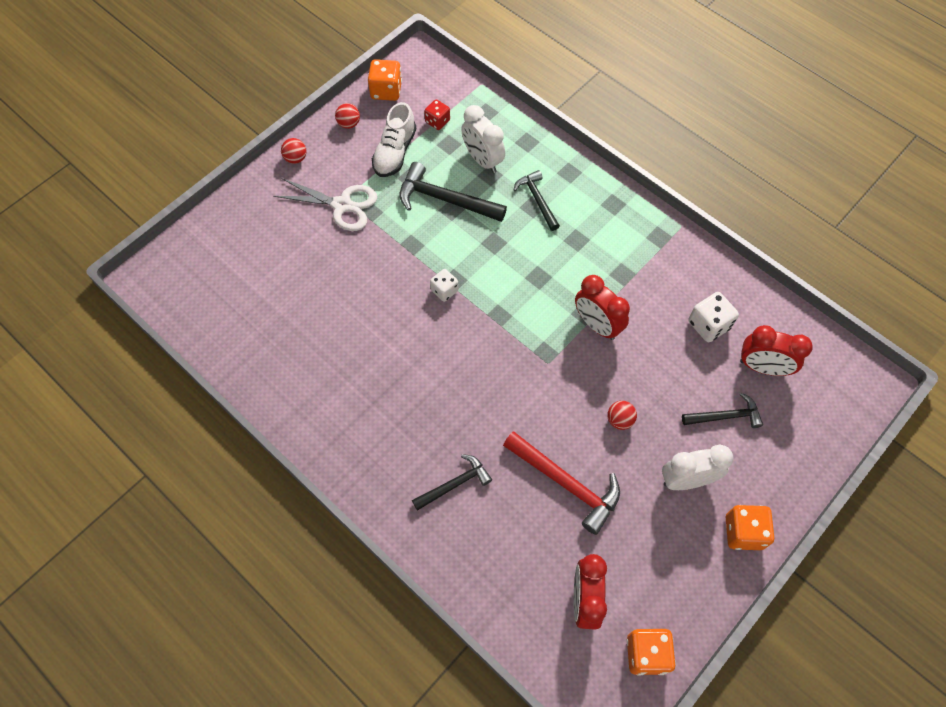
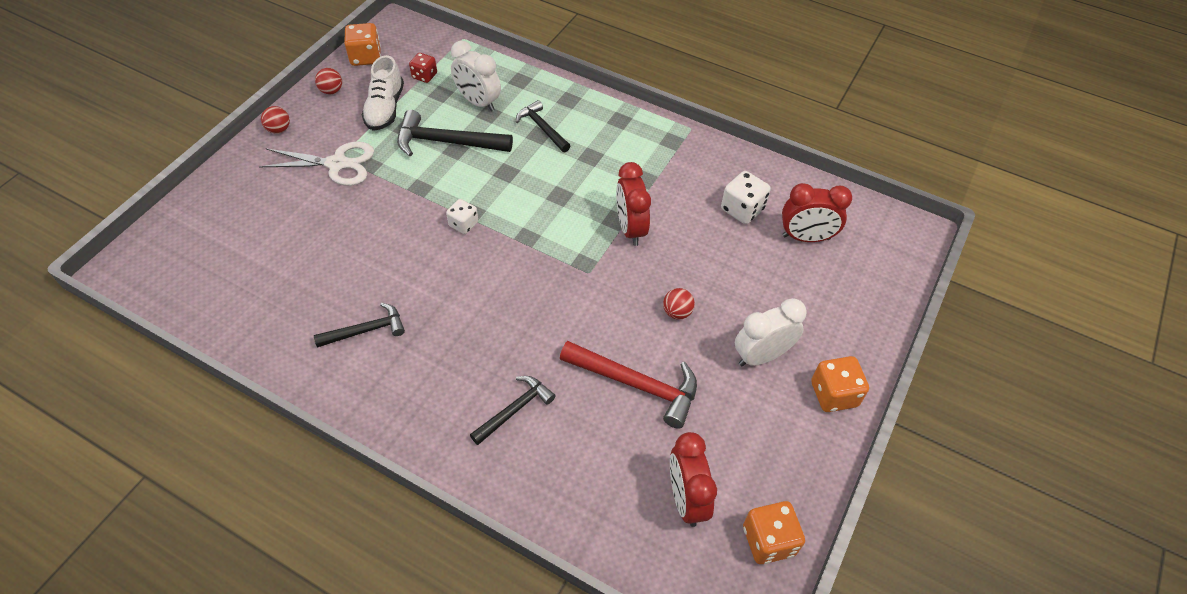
camera: 15 degrees left, 10 degrees down
red clock [575,275,630,340] -> red clock turned 45 degrees clockwise [616,162,651,246]
black hammer [682,393,763,428] -> black hammer moved to [314,303,405,348]

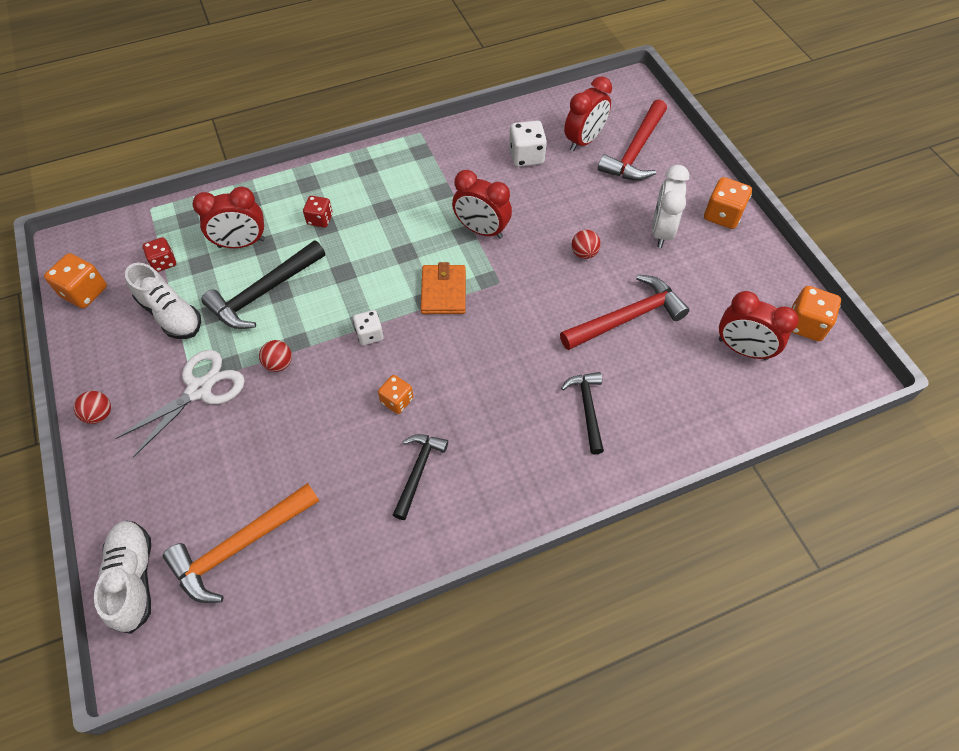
camera: 50 degrees left, 5 degrees up
red ball [315,68,342,94] -> red ball moved to [259,340,292,372]
white clock [451,41,501,112] -> red clock [192,187,265,248]
black hammer [516,100,570,152] -> red dice [303,196,333,228]
none -> white shoe [94,521,151,634]
none -> orange hammer [163,483,319,603]
none -> orange dice [378,375,414,414]
none -> orange wallet [421,262,466,314]
none -> red hammer [598,99,667,180]

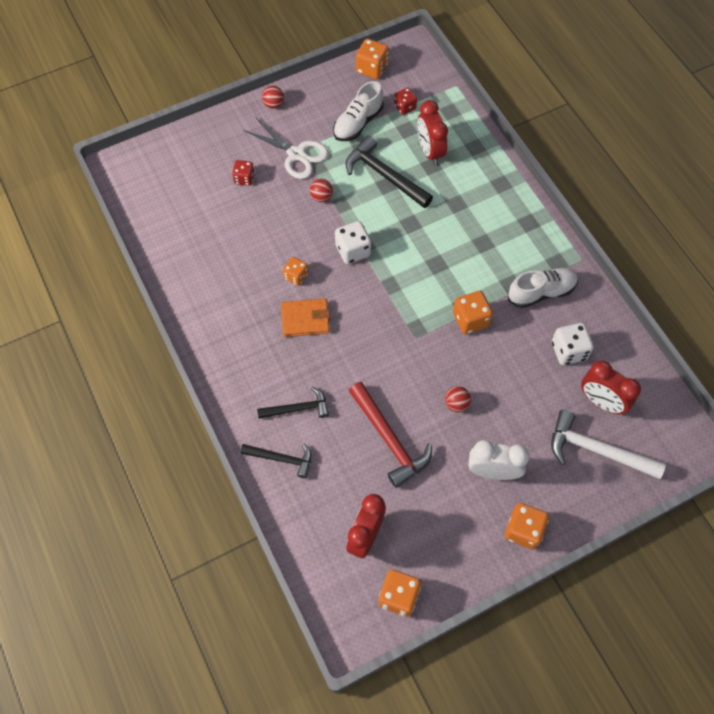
camera: 85 degrees right, 5 degrees up
white shoe [94,521,151,634] -> white shoe moved to [508,268,578,308]
orange hammer [163,483,319,603] -> none
red dice [303,196,333,228] -> red dice moved to [232,160,254,186]
white dice [353,310,384,345] -> white dice [335,221,371,264], size x1.53
black hammer [393,434,448,520] -> black hammer moved to [241,443,311,478]
orange wallet [421,262,466,314] -> orange wallet moved to [281,298,330,337]
red clock [452,170,512,239] -> orange dice [453,291,493,334]
red hammer [598,99,667,180] -> white hammer [551,410,666,479]

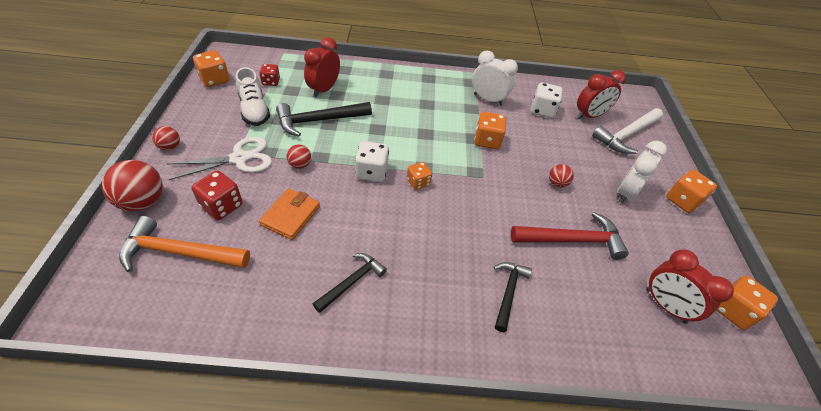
camera: 65 degrees left, 15 degrees down
red dice [232,160,254,186] -> red dice [192,171,243,220], size x1.53
black hammer [241,443,311,478] -> black hammer moved to [313,253,387,313]
orange wallet [281,298,330,337] -> orange wallet moved to [259,188,320,240]
orange dice [283,257,308,286] -> orange dice moved to [407,162,432,190]
red clock [417,100,448,165] -> red clock turned 105 degrees clockwise [304,37,340,97]
white shoe [508,268,578,308] -> white clock [472,50,518,106]
none -> red ball [102,160,163,211]
none -> orange hammer [119,216,250,272]

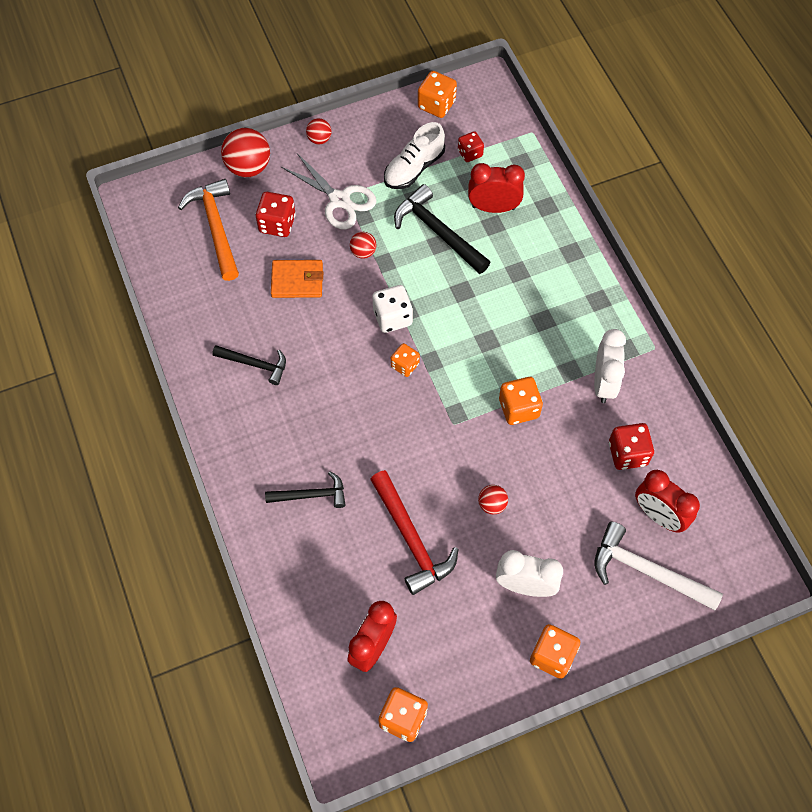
camera: 70 degrees right, 15 degrees up
white dice [531,82,563,118] -> red dice [609,423,654,470]

